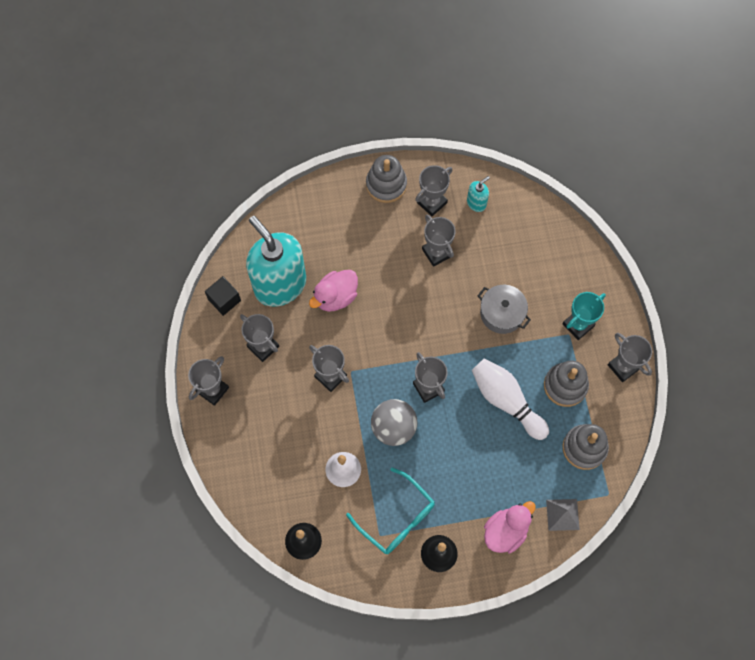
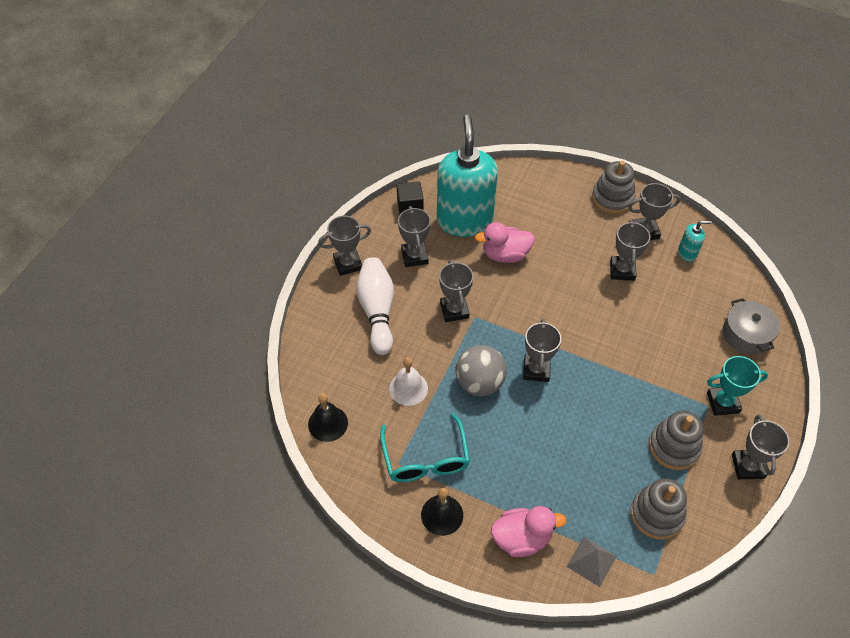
camera: 35 degrees right, 15 degrees down
white bowling pin [472,358,549,440] -> white bowling pin moved to [356,257,394,355]
grey pot [478,285,531,334] -> grey pot moved to [723,298,780,354]

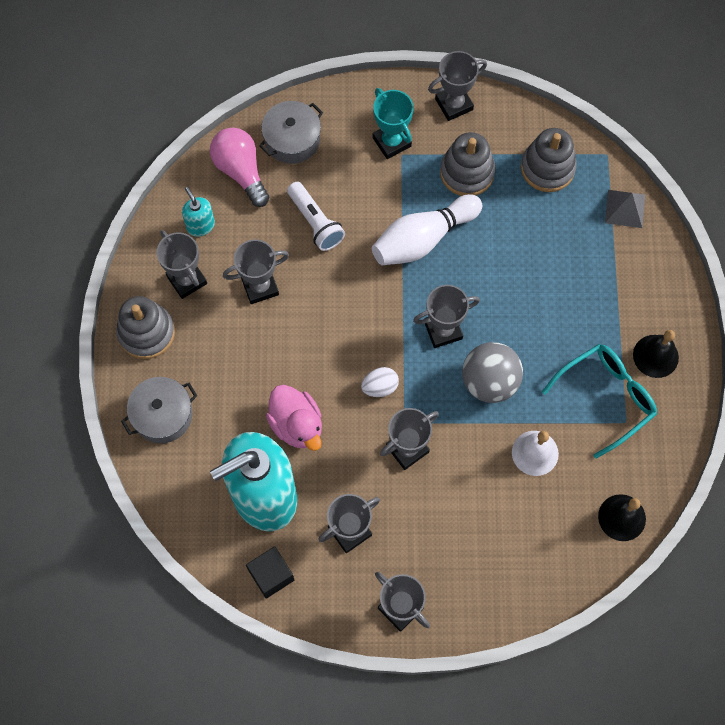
camera: 115 degrees left, 15 degrees up
white bowling pin [356,257,394,355] -> white bowling pin moved to [372,194,482,265]
pink duck [491,506,566,557] -> none
none -> grey pot [121,377,197,443]
none -> pink light bulb [210,128,269,207]
none -> white flashlight [287,182,345,251]
none -> white egg [361,367,399,397]

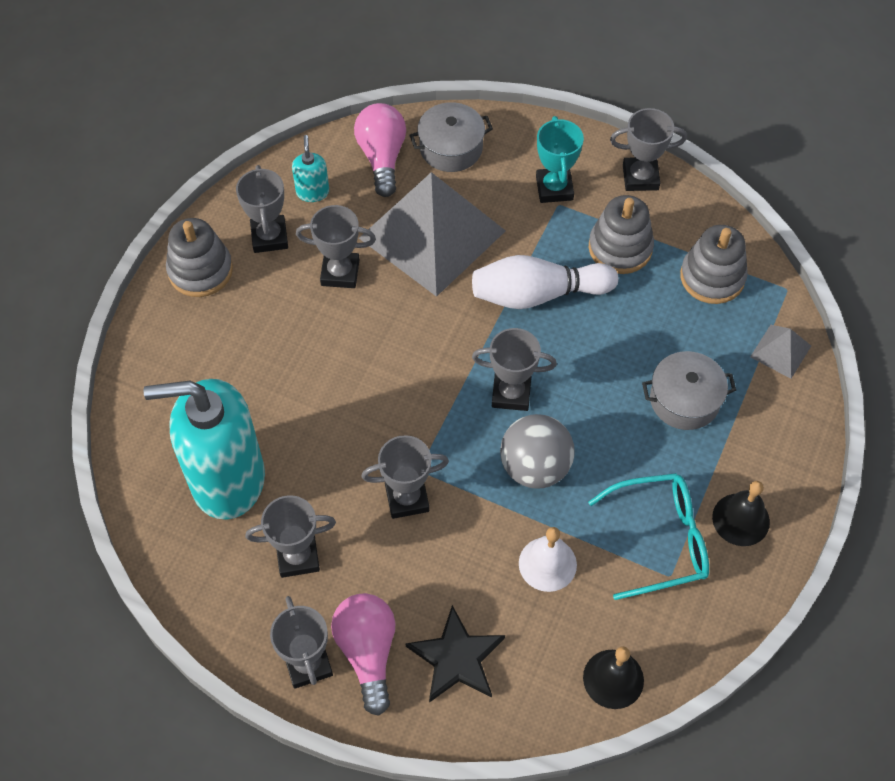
camera: 25 degrees right, 10 degrees down
grey pot [121,377,197,443] -> grey pot moved to [642,351,736,430]
black cube [246,547,294,599] -> none
pink duck [266,385,322,451] -> none
white flashlight [287,182,345,251] -> grey pyramid [359,172,506,297]
white egg [361,367,399,397] -> none
none -> pink light bulb [331,593,395,716]
none -> black star [405,605,505,703]

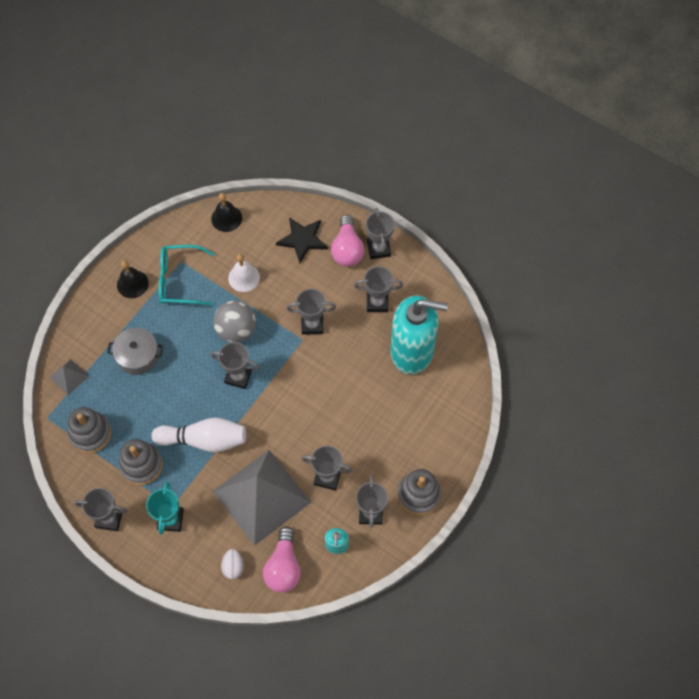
camera: 170 degrees left, 5 degrees up
grey pot [409,102,493,172] -> white egg [221,549,244,579]

